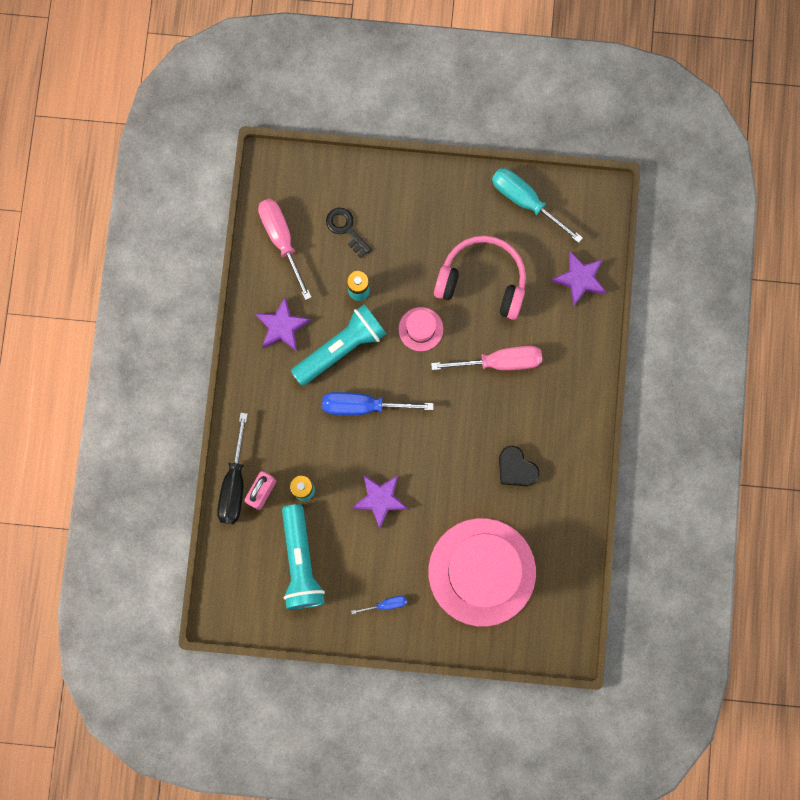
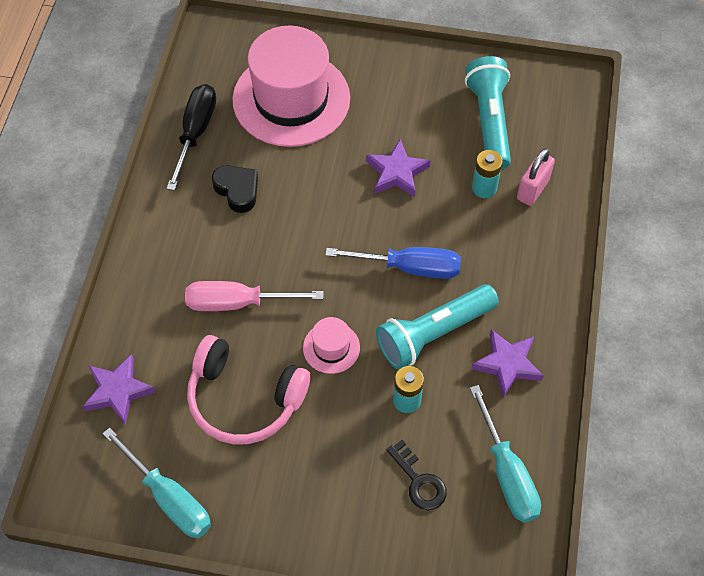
camera: 175 degrees left, 20 degrees down
black screwdriver [217,413,248,524] -> black screwdriver moved to [166,84,216,191]
pink screwdriver [258,199,312,300] -> turquoise screwdriver [470,385,541,523]
blue screwdriver [351,596,407,614] -> none

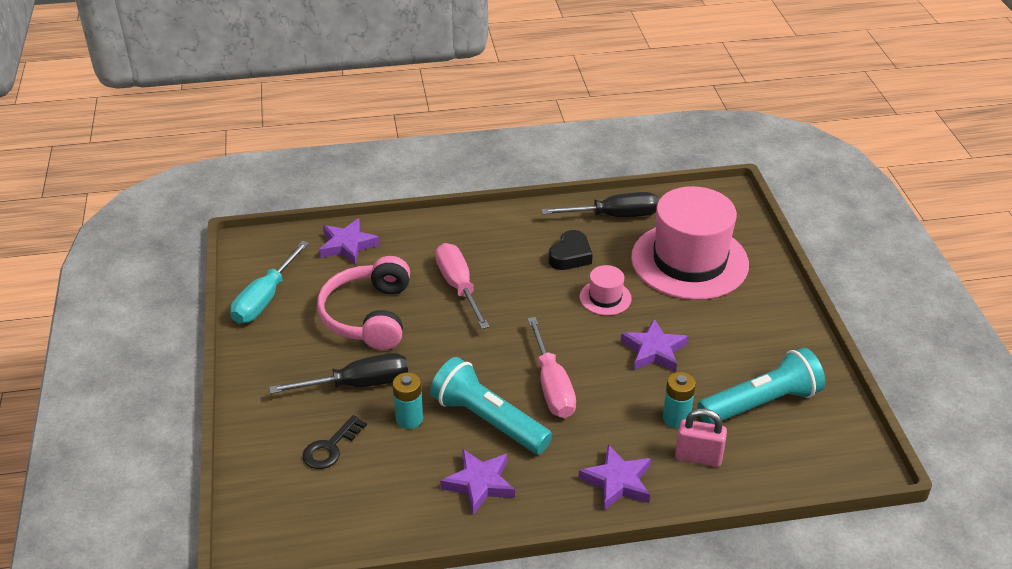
camera: 70 degrees right, 20 degrees down
pink hat [303,317,360,374] -> pink hat moved to [580,265,632,316]
blue screwdriver [325,247,461,279] -> pink screwdriver [527,317,576,418]
turquoise screwdriver [470,385,541,523] -> none
none -> black screwdriver [269,353,408,394]
none -> purple star [578,445,651,510]

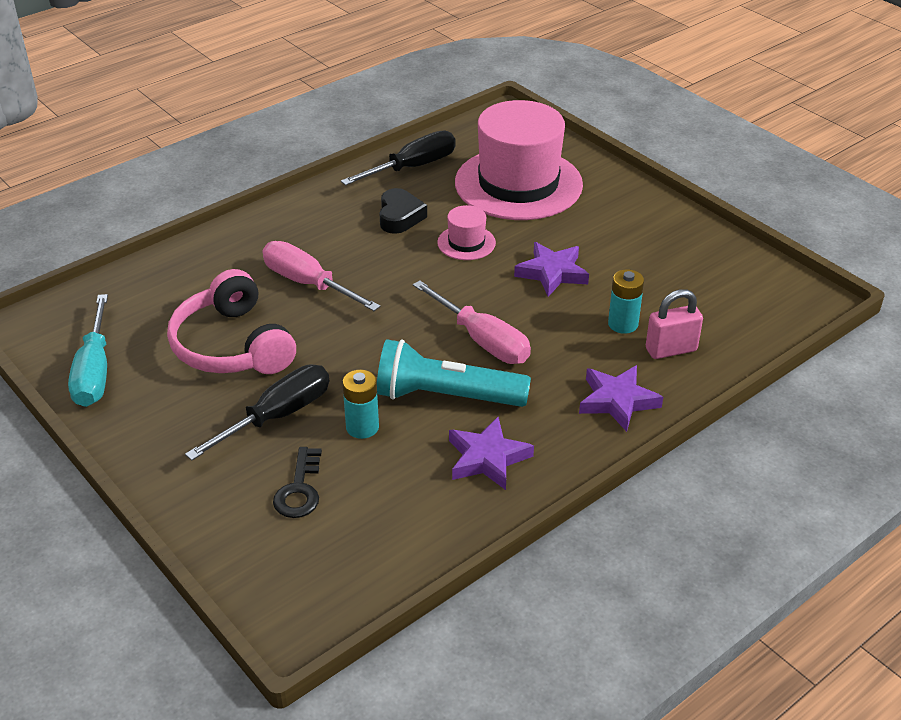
camera: 30 degrees left, 0 degrees up
purple star [319,218,380,265] -> none
turquoise flashlight [697,347,825,424] -> none

